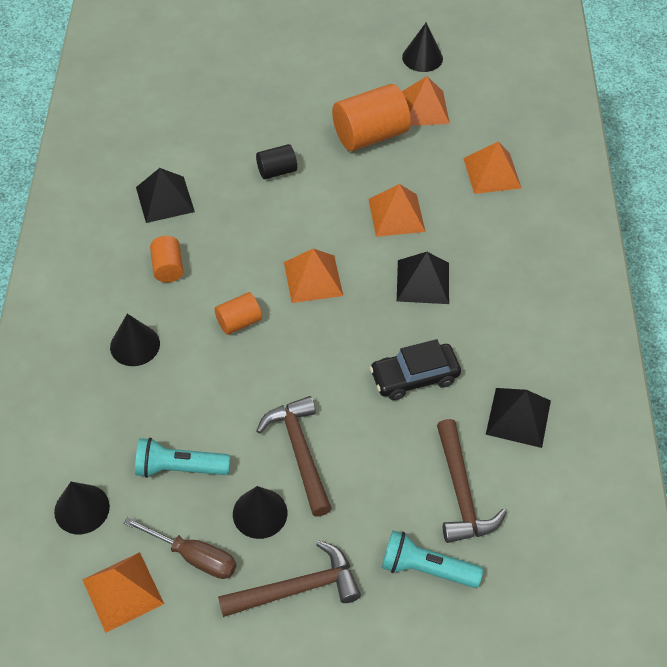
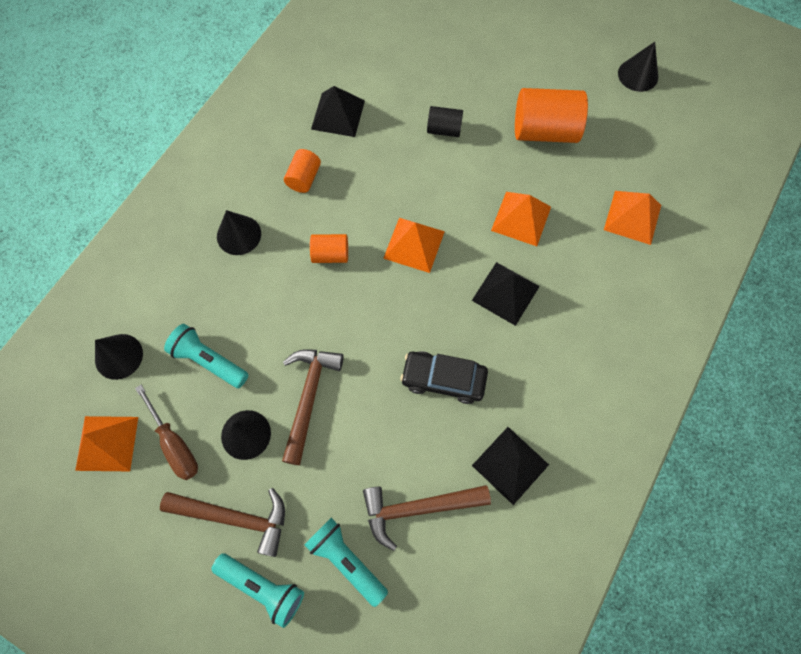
camera: 30 degrees right, 15 degrees up
orange pyramid [402,76,450,126] -> none
brown hammer [437,419,507,543] -> brown hammer turned 60 degrees clockwise [363,485,491,551]
none -> turquoise flashlight [211,554,304,628]

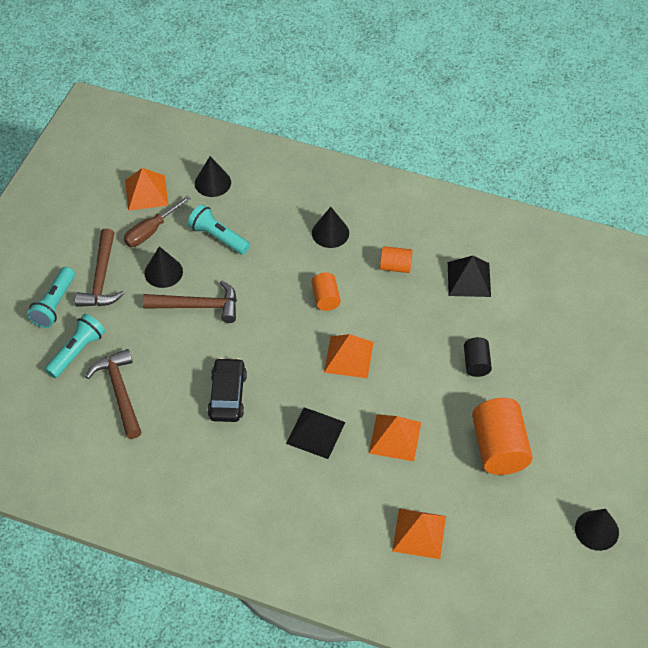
camera: 80 degrees right, 15 degrees down
turquoise flashlight [164,324,248,388] -> turquoise flashlight turned 75 degrees counterclockwise [188,204,250,255]
black pyramid [472,427,549,505] -> none

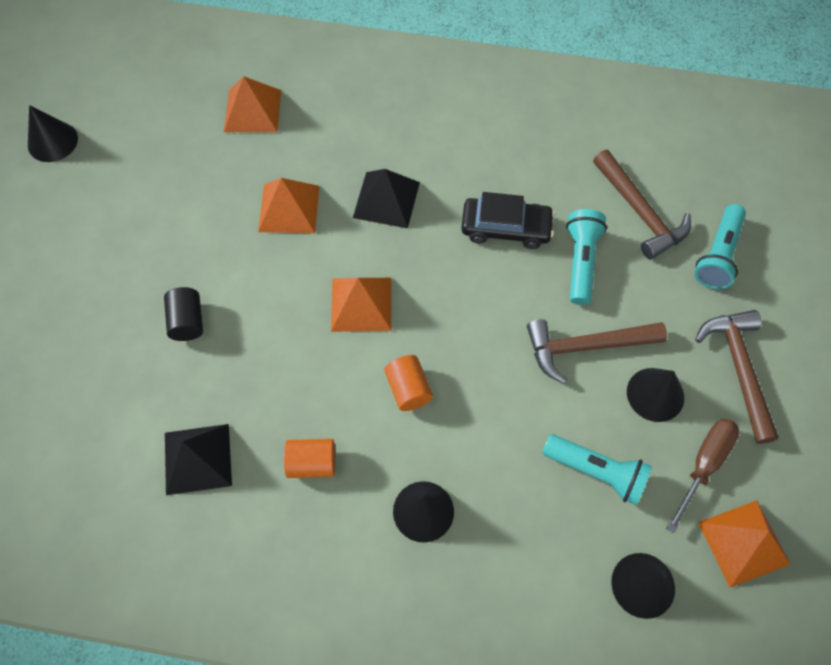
camera: 170 degrees right, 10 degrees up
turquoise flashlight [27,267,75,328] -> turquoise flashlight moved to [566,209,607,305]
black car [207,358,247,422] -> black car turned 75 degrees counterclockwise [461,192,555,249]
orange cylinder [472,398,533,475] -> none

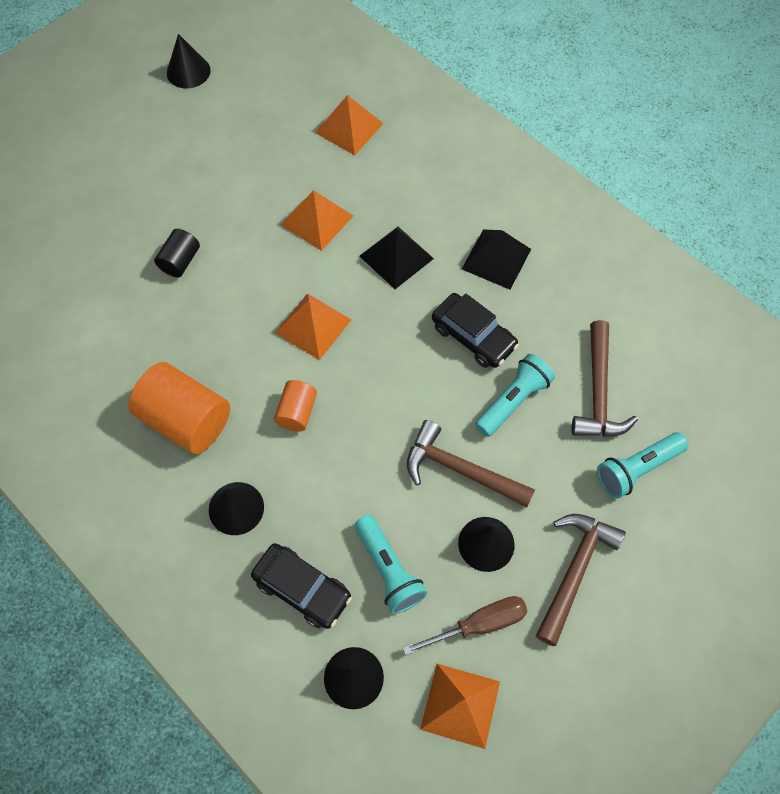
camera: 35 degrees right, 0 degrees up
black pyramid [165,424,232,495] -> black pyramid moved to [462,230,531,290]
orange cylinder [284,439,335,478] -> orange cylinder [128,362,230,454], size x1.86
none -> black car [251,543,352,629]

